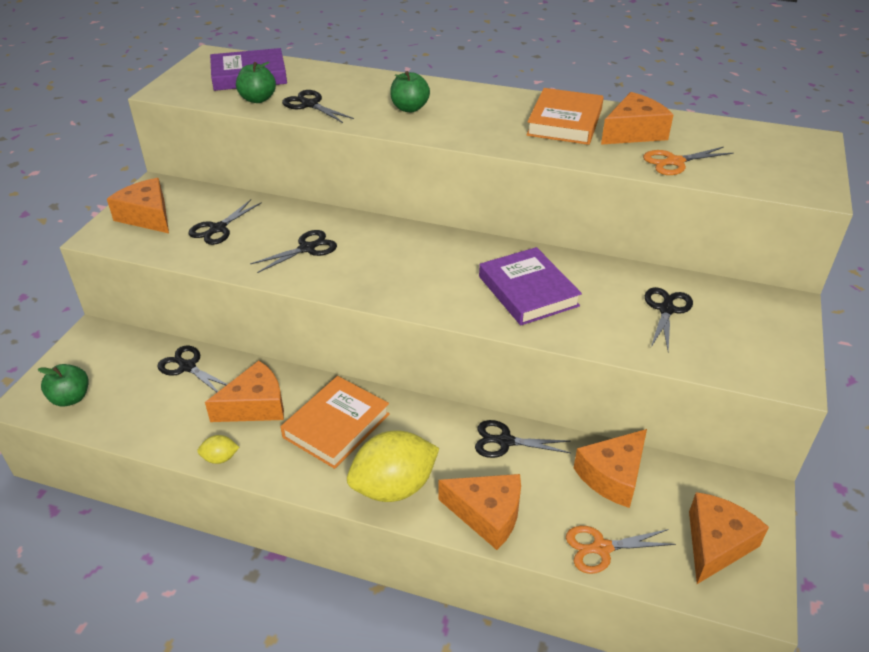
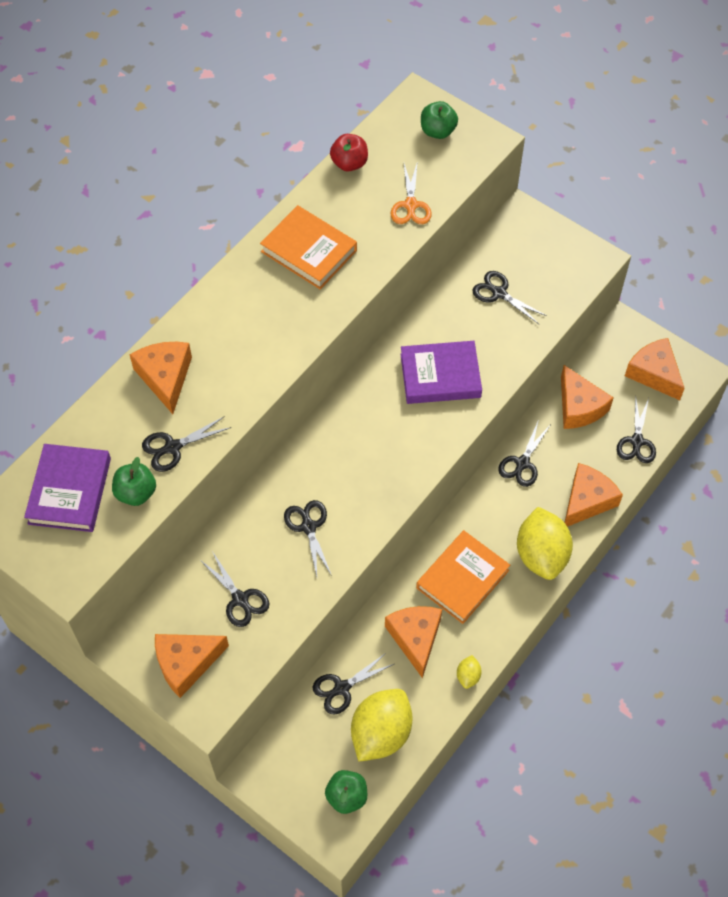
camera: 70 degrees left, 20 degrees up
orange book [280,376,390,469] -> orange book turned 75 degrees clockwise [416,530,510,624]
green apple [390,71,430,112] -> green apple moved to [421,101,458,139]
orange scissors [566,526,676,574] -> black scissors [617,395,656,463]
orange cheese [601,92,673,145] -> orange cheese moved to [130,342,192,414]
none -> red apple [330,134,368,171]
none -> yellow lemon [351,689,413,762]

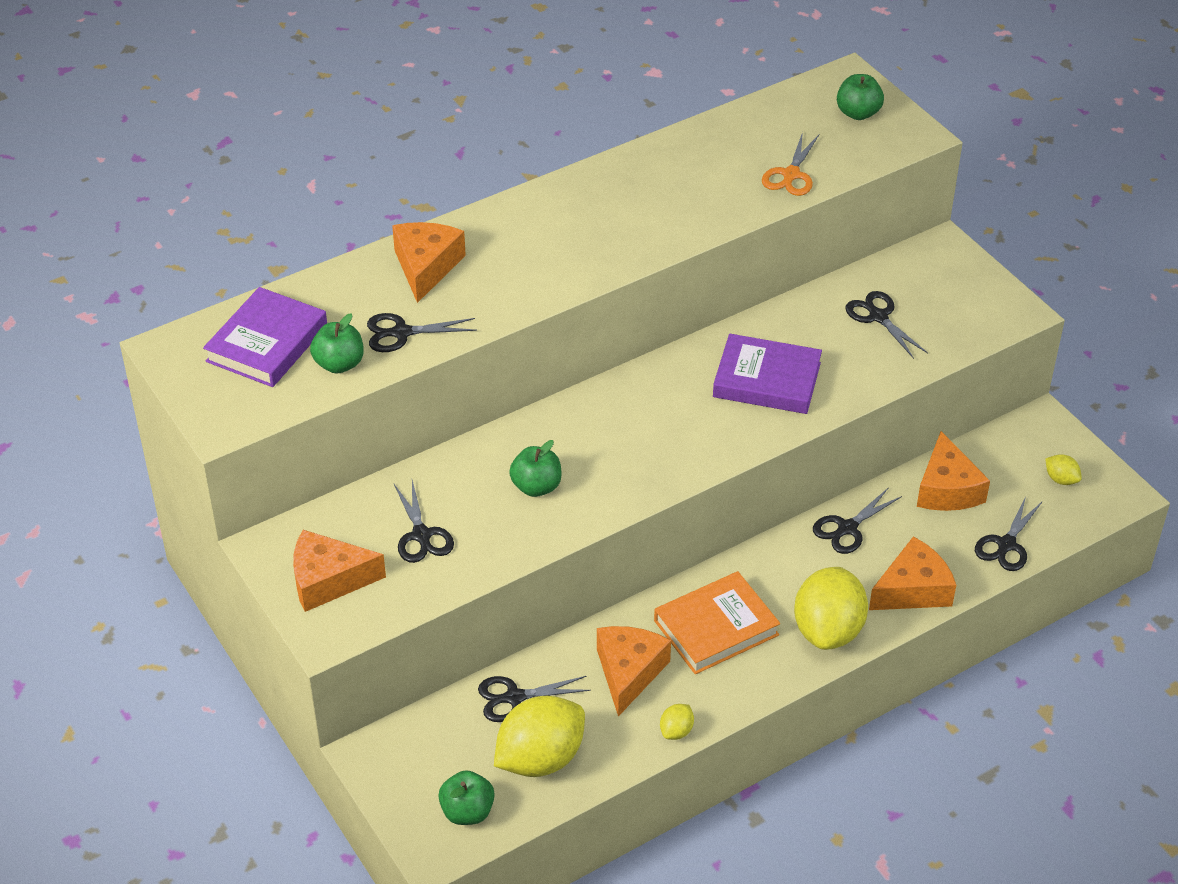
camera: 20 degrees right, 15 degrees down
orange book [260,205,357,289] -> none
black scissors [284,500,332,576] -> green apple [509,440,561,497]
red apple [330,134,368,171] -> none
orange cheese [625,338,685,400] -> yellow lemon [1045,454,1082,485]

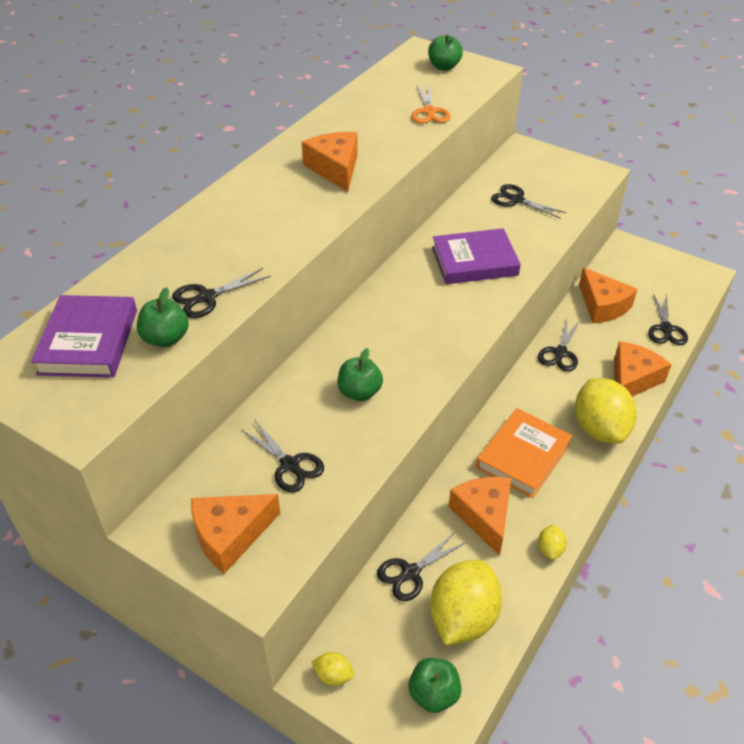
camera: 25 degrees left, 0 degrees up
orange cheese [392,222,466,303] -> orange cheese moved to [302,132,358,192]
yellow lemon [1045,454,1082,485] -> yellow lemon moved to [311,652,354,686]

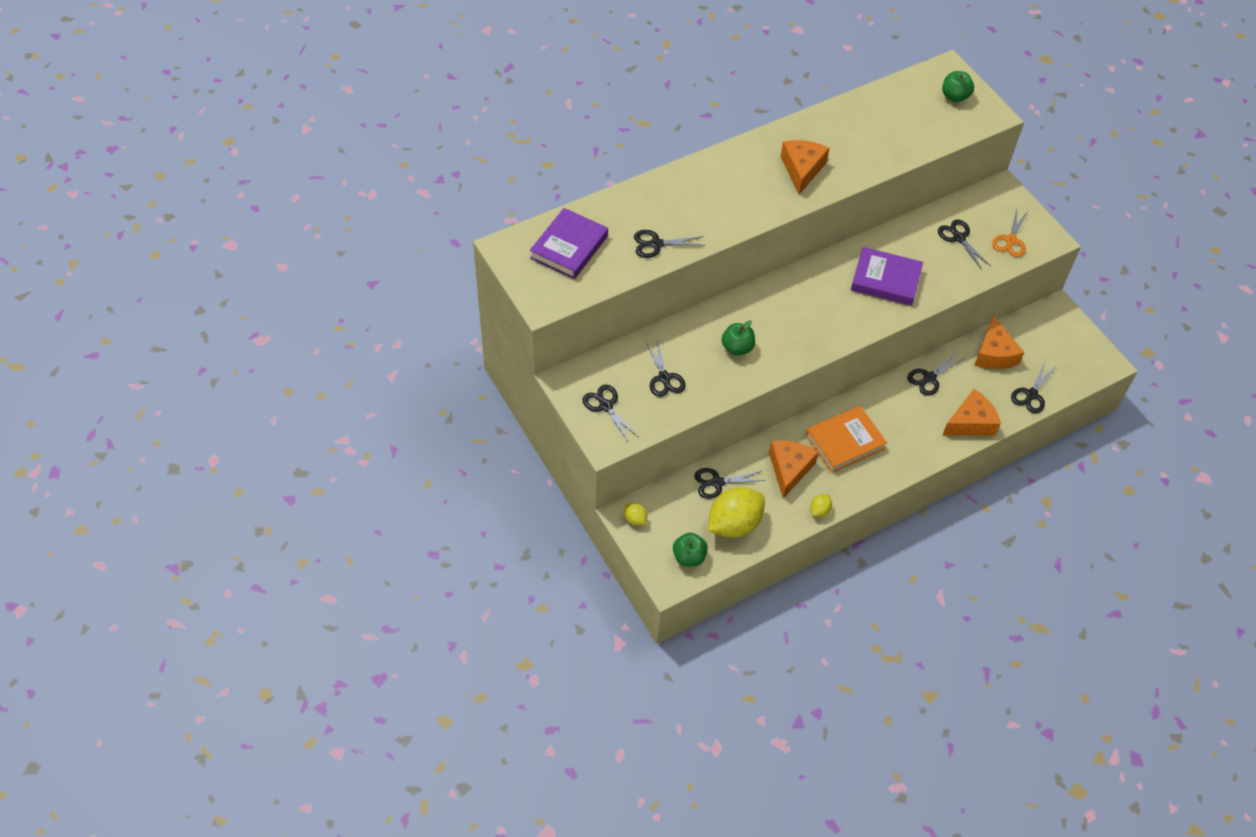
camera: 25 degrees right, 10 degrees up
green apple [137,287,189,347] -> none
orange cheese [191,494,280,574] -> black scissors [583,385,638,443]
orange scissors [411,85,451,124] -> orange scissors moved to [992,209,1028,257]
yellow lemon [575,378,637,444] -> none

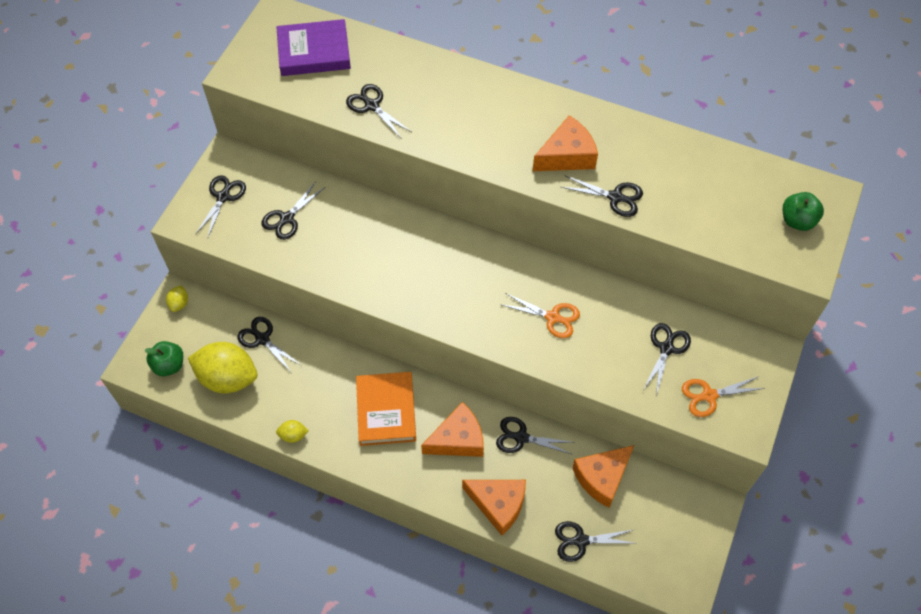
camera: 55 degrees right, 5 degrees up
green apple [722,320,755,356] -> none
orange cheese [769,440,819,498] -> orange cheese moved to [421,402,484,457]
orange book [806,406,887,473] -> orange book turned 60 degrees clockwise [356,372,416,446]
purple book [851,247,923,306] -> orange scissors [500,293,580,338]
none -> black scissors [561,176,643,217]

